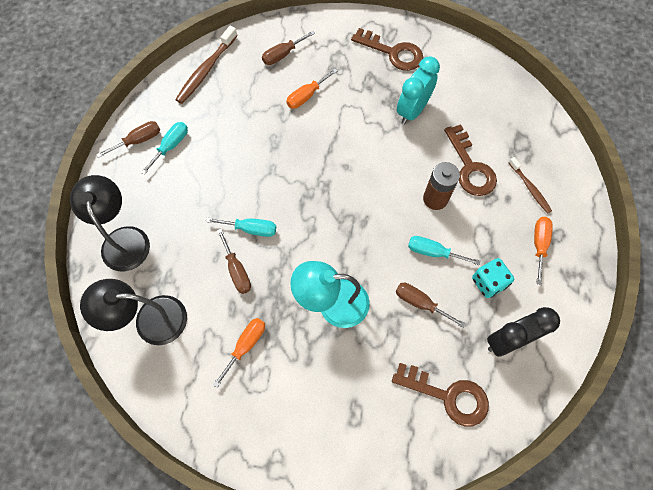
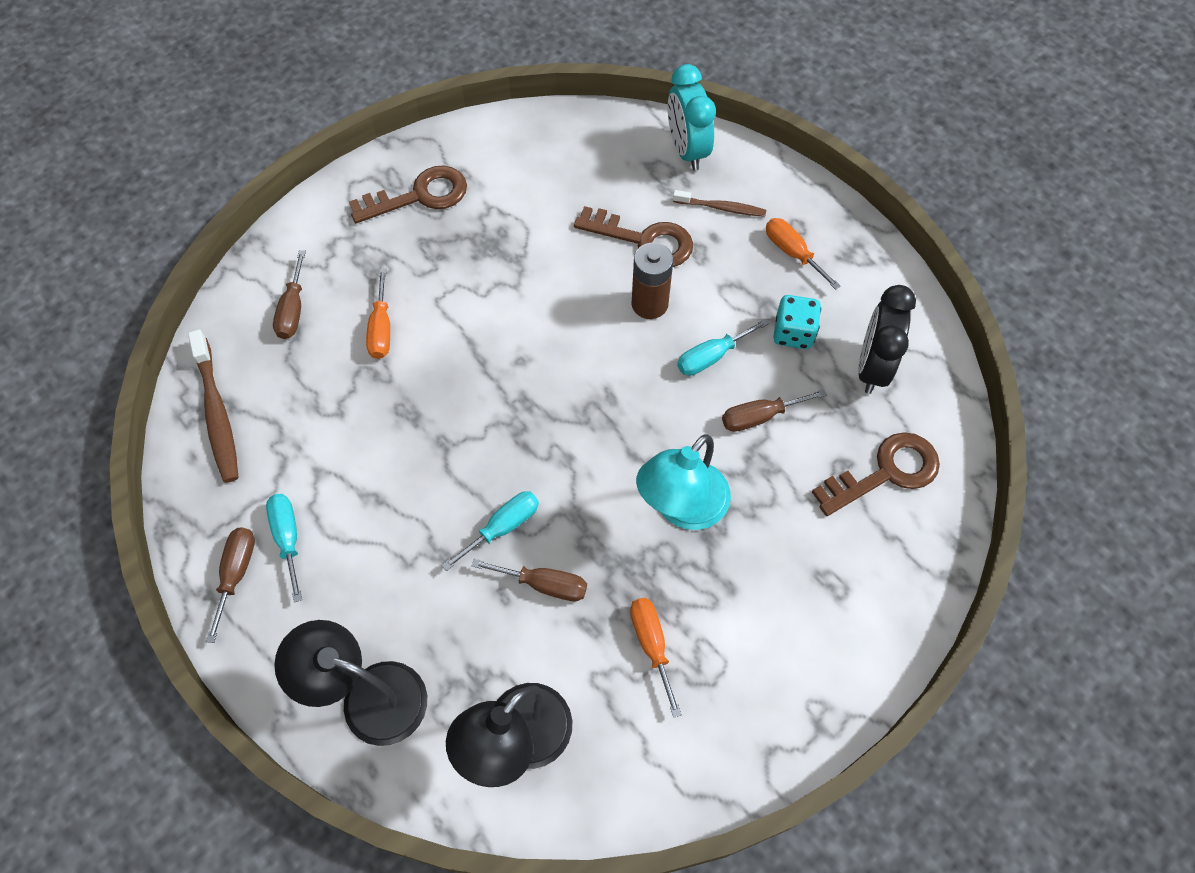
camera: 50 degrees left, 5 degrees down
turquoise clock [397,56,440,125] -> turquoise clock moved to [668,64,716,171]

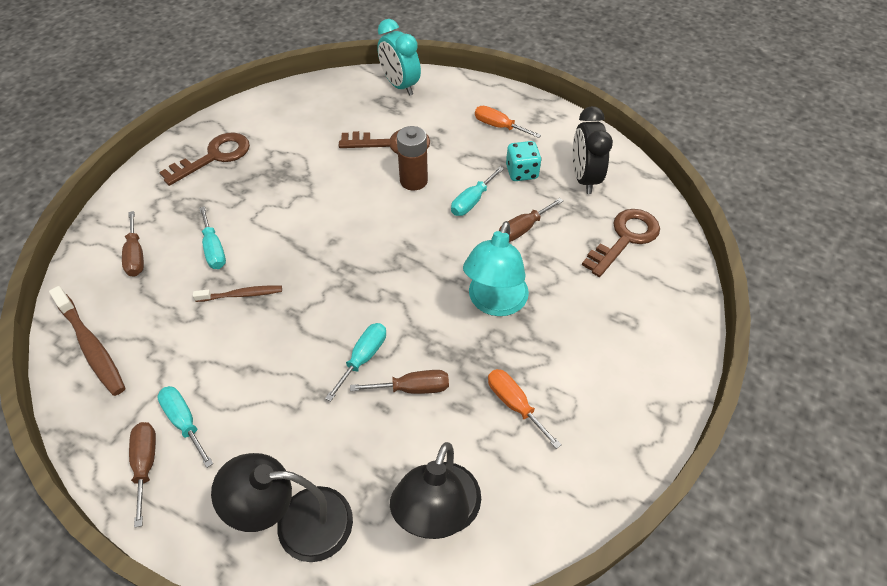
camera: 20 degrees left, 10 degrees down
orange screwdriver [366,268,390,359] -> turquoise screwdriver [199,206,226,269]
brown toothbrush [673,190,766,217] -> brown toothbrush moved to [193,286,282,302]

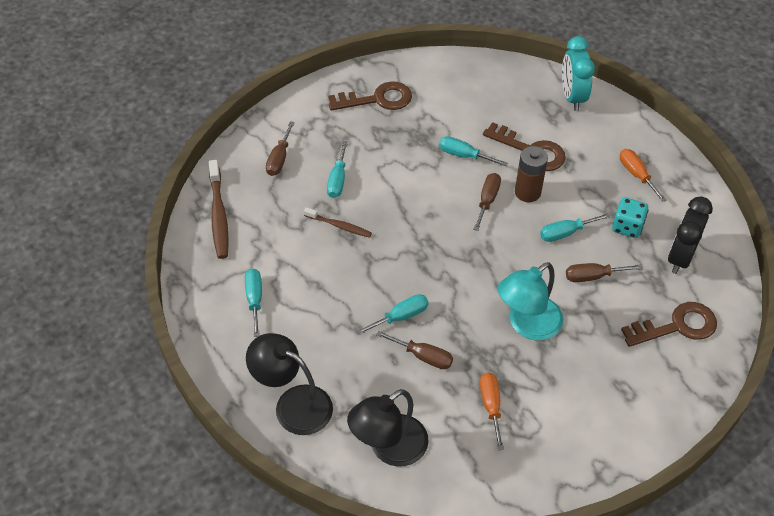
camera: 30 degrees right, 0 degrees up
brown screwdriver [129,422,156,528] -> brown screwdriver moved to [473,173,501,231]
none -> turquoise screwdriver [439,136,507,166]

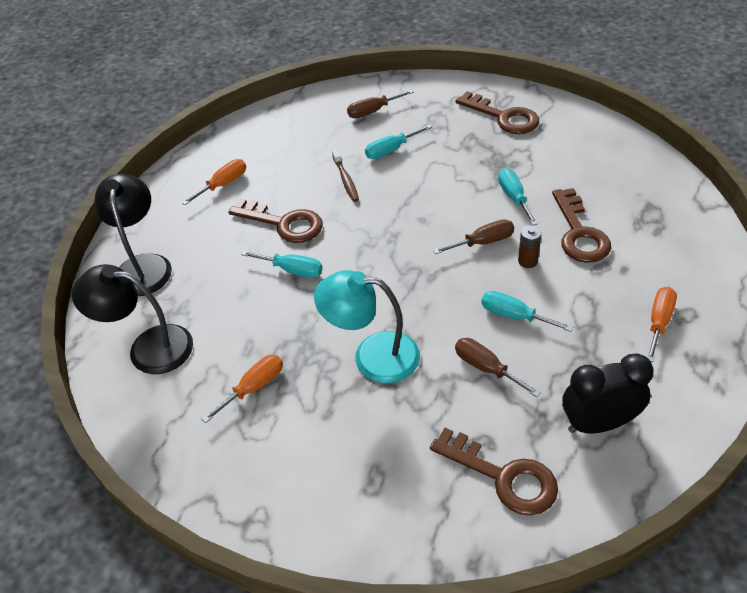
camera: 55 degrees right, 5 degrees down
brown toothbrush [209,160,229,259] -> none
turquoise screwdriver [245,269,262,337] -> orange screwdriver [182,159,246,205]
brown screwdriver [376,331,453,369] -> none
brown battery [515,146,548,202] -> brown battery [518,225,542,268], size x0.62
turquoise clock [562,36,595,111] -> none
turquoise dice [612,197,649,238] -> none
none -> brown key [228,199,323,243]

